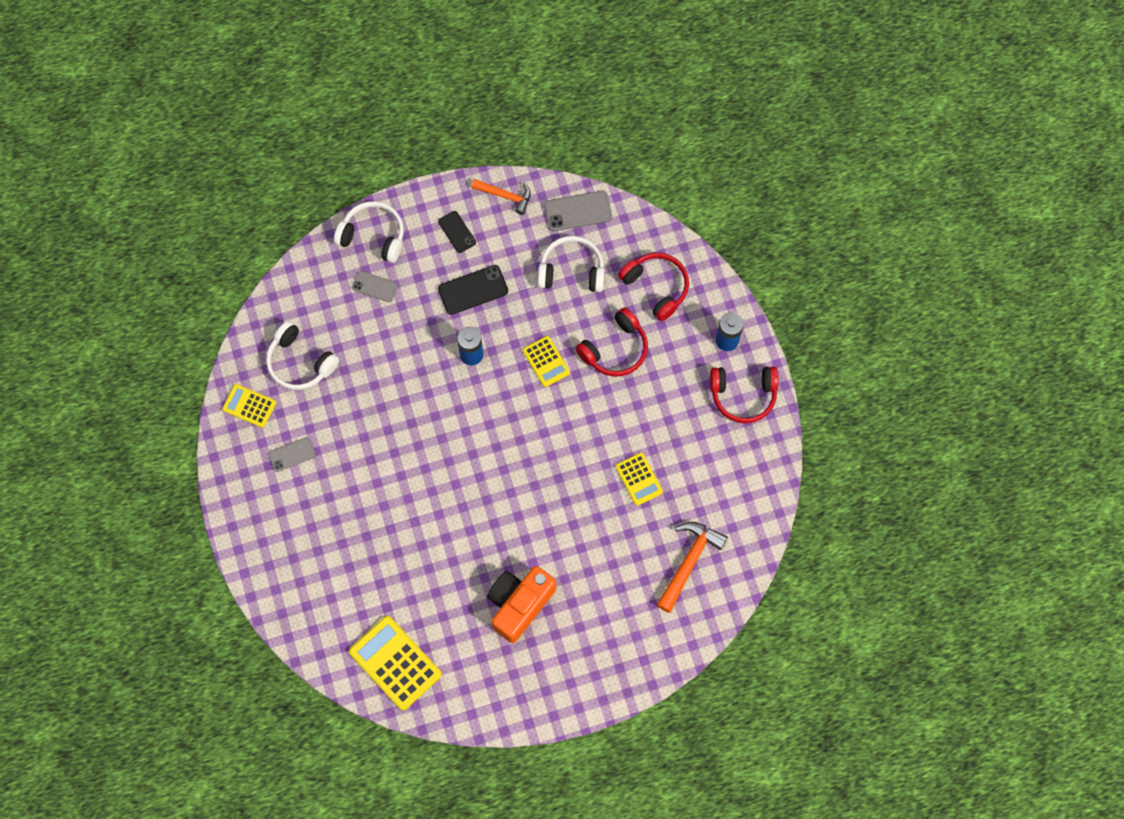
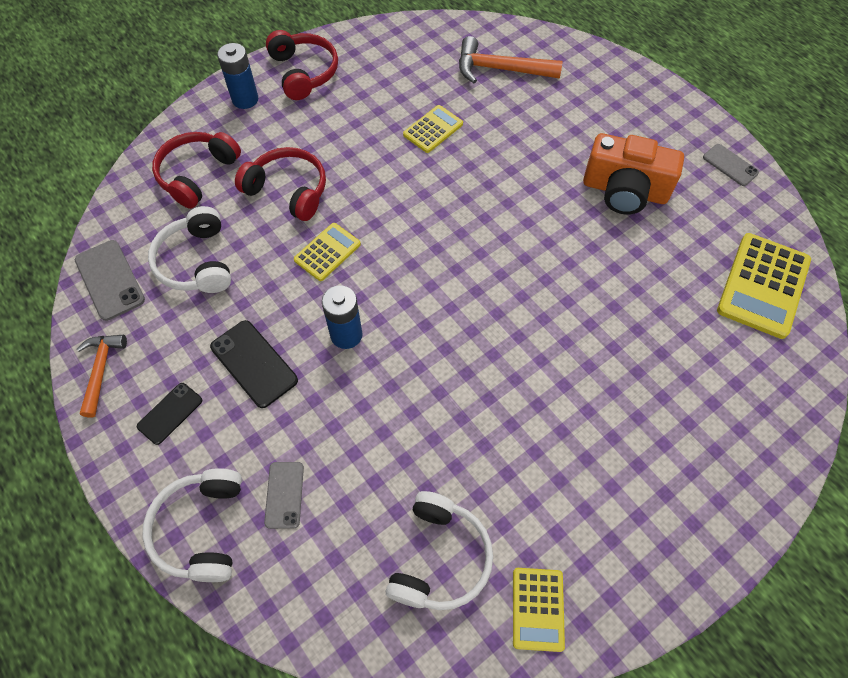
camera: 110 degrees left, 10 degrees down
grey phone [268,437,316,472] -> grey phone moved to [703,144,759,186]

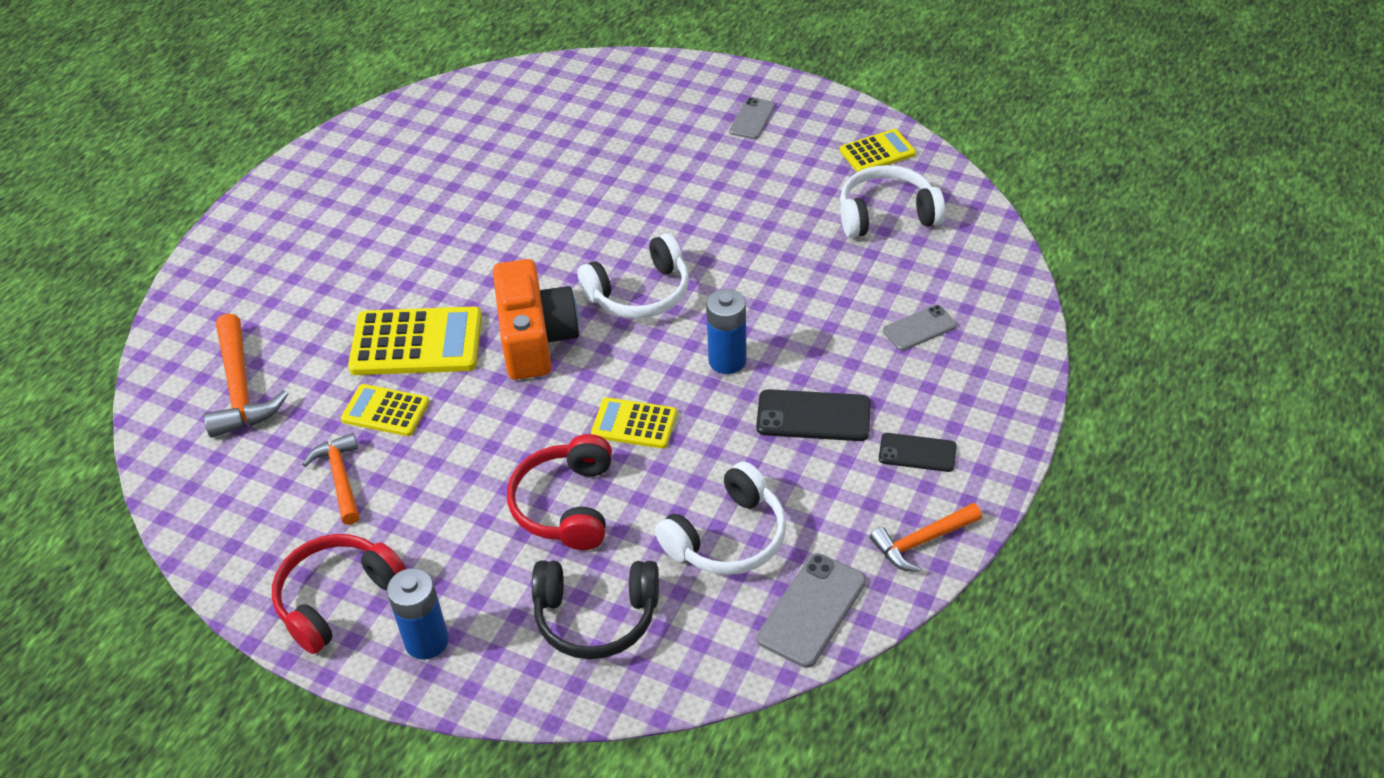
camera: 115 degrees left, 15 degrees down
white headphones [142,468,242,582] -> white headphones moved to [577,234,689,319]
red headphones [152,132,241,209] -> black headphones [532,560,659,659]
black phone [210,320,298,408] -> black phone turned 75 degrees clockwise [756,389,871,441]
orange camera [583,133,684,214] -> orange camera moved to [493,259,579,380]
grey phone [703,144,759,186] -> grey phone moved to [729,97,775,139]
yellow calculator [717,233,811,339] -> yellow calculator moved to [348,307,482,375]
none -> orange hammer [302,433,360,525]

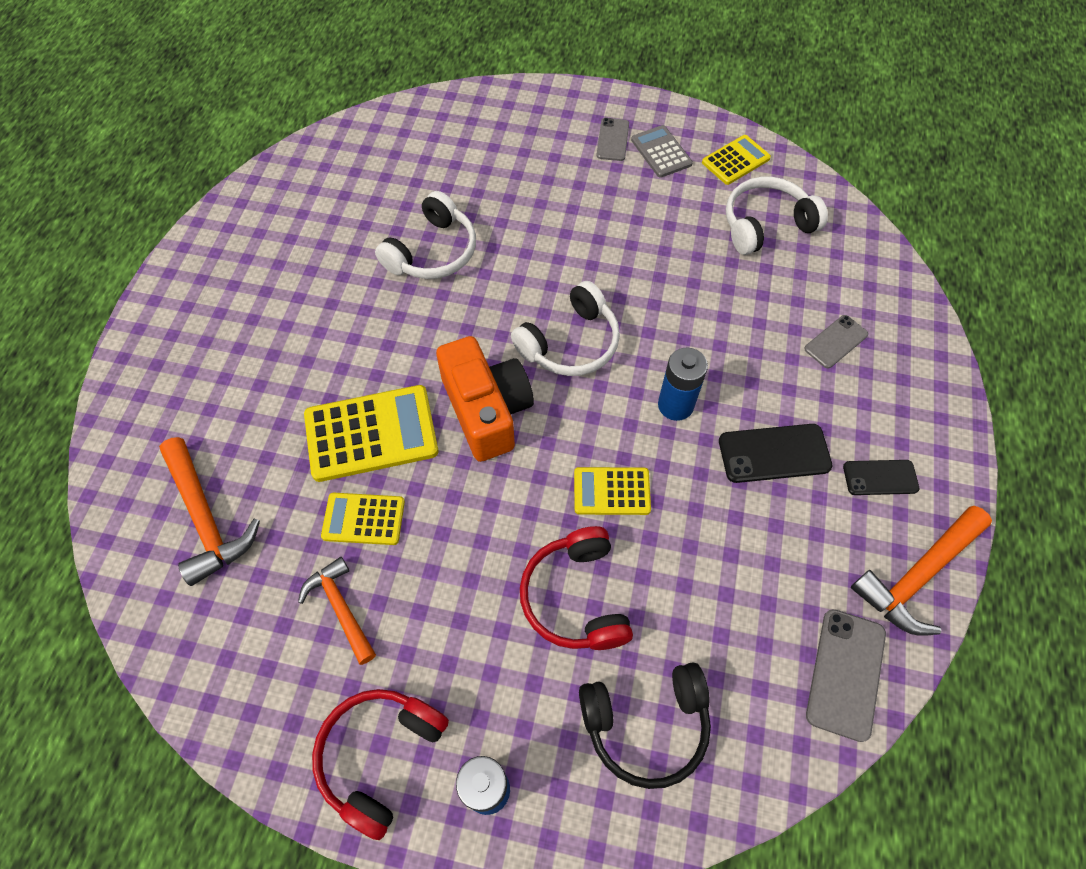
camera: 15 degrees left, 15 degrees up
white headphones [655,462,786,575] -> white headphones moved to [375,191,476,279]
orange hammer [870,503,982,572] -> orange hammer [851,506,992,636], size x1.51
none -> grey calculator [631,125,693,178]

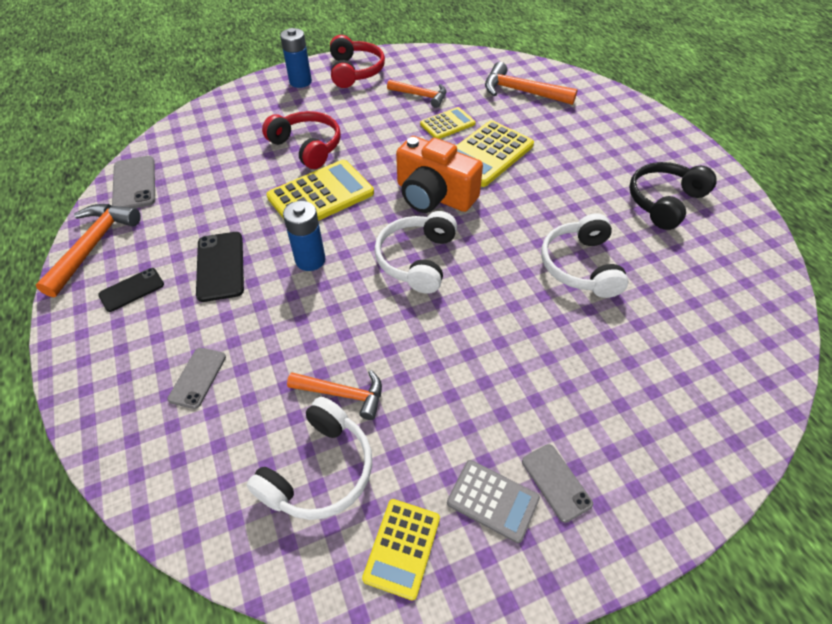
camera: 145 degrees right, 10 degrees down
yellow calculator [574,467,651,515] -> yellow calculator [266,160,374,221], size x1.71
black headphones [579,662,711,789] -> black headphones moved to [629,162,717,230]
black phone [719,424,833,483] -> black phone turned 60 degrees counterclockwise [196,232,244,302]
none -> orange hammer [287,370,382,420]

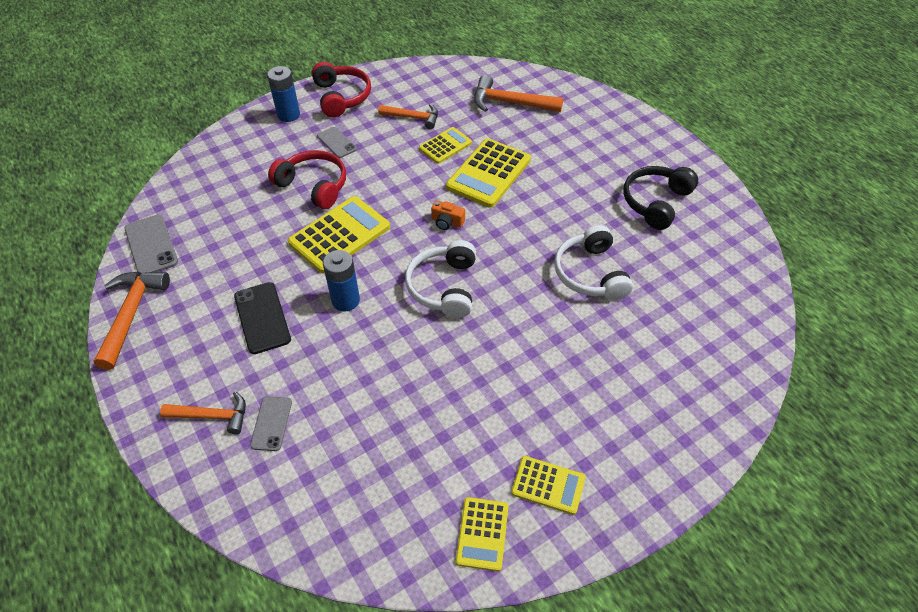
camera: 10 degrees left, 0 degrees up
black phone [98,268,164,312] -> none
white headphones [247,397,372,520] -> none
orange hammer [287,370,382,420] -> orange hammer moved to [160,392,246,434]
orange camera [396,136,483,213] -> orange camera [431,200,465,230], size x0.42
grey calculator [447,460,540,543] -> yellow calculator [511,456,586,515]
grey phone [522,444,593,523] -> grey phone moved to [317,127,357,158]

